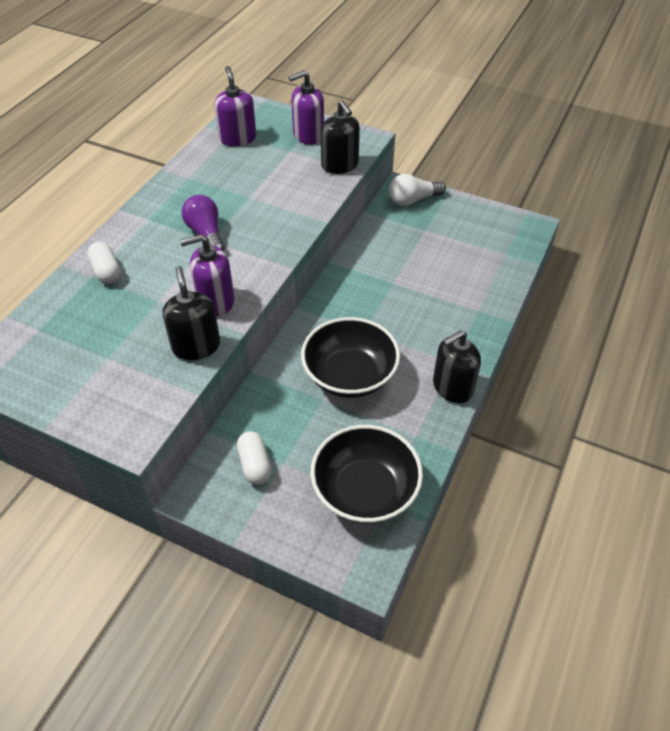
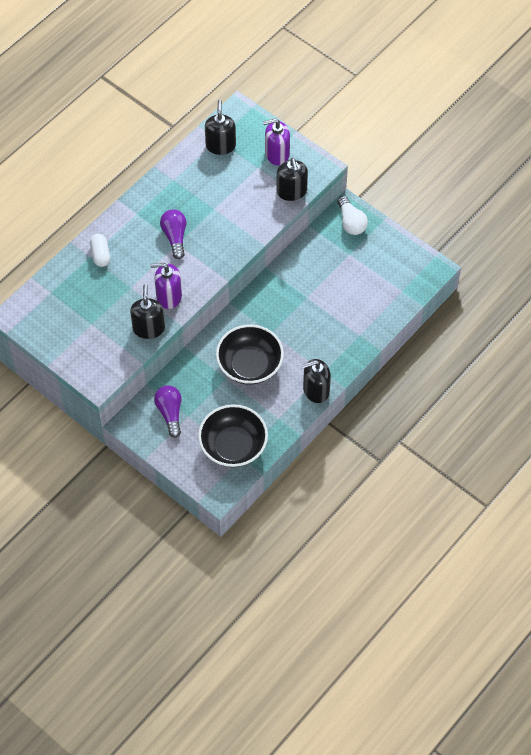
camera: 15 degrees right, 10 degrees up
purple soap dispenser [215,66,256,146] -> black soap dispenser [205,100,236,155]
white capsule [237,431,272,485] -> purple light bulb [154,385,182,438]
white light bulb [389,174,446,206] -> white light bulb turned 105 degrees counterclockwise [337,196,368,235]

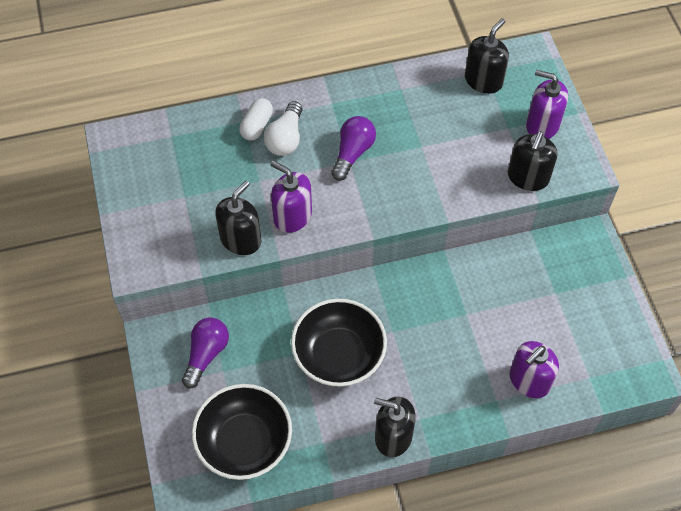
camera: 35 degrees right, 0 degrees up
white light bulb [337,196,368,235] -> white light bulb moved to [264,101,303,156]
none -> purple soap dispenser [510,341,559,398]

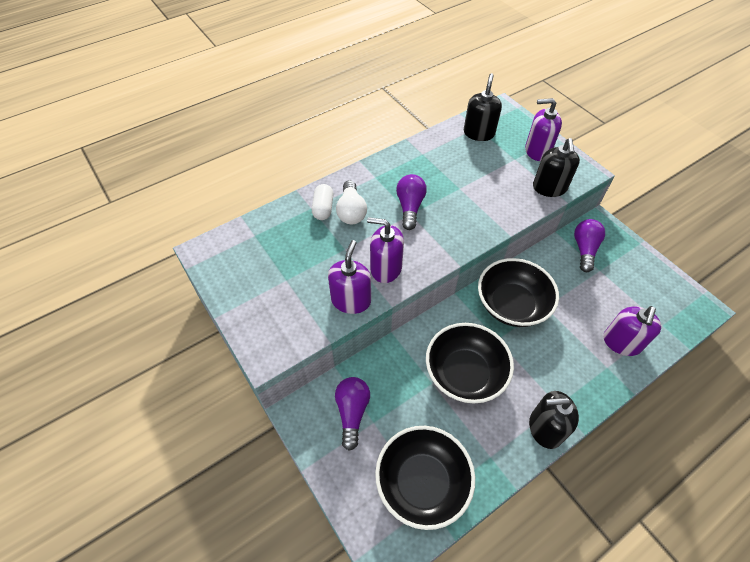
camera: 20 degrees left, 5 degrees down
black soap dispenser [215,181,261,255] -> purple soap dispenser [328,240,371,314]
none -> black bowl [478,258,559,327]
none -> purple light bulb [574,219,605,272]

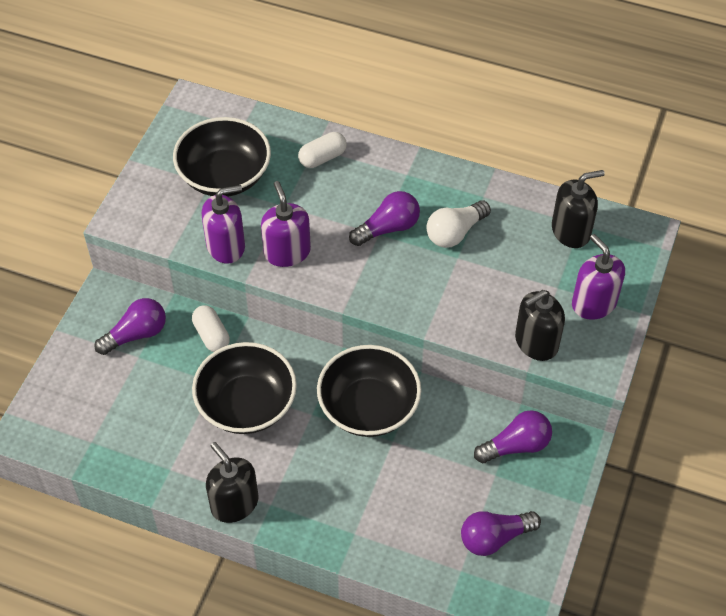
camera: 55 degrees right, 0 degrees up
white light bulb [336,180,367,224] -> white light bulb moved to [426,200,491,248]
black bowl [375,426,475,530] -> black bowl moved to [173,117,271,197]
purple soap dispenser [604,306,661,356] -> none
none -> white capsule [192,305,230,352]
none -> purple light bulb [461,511,541,556]

